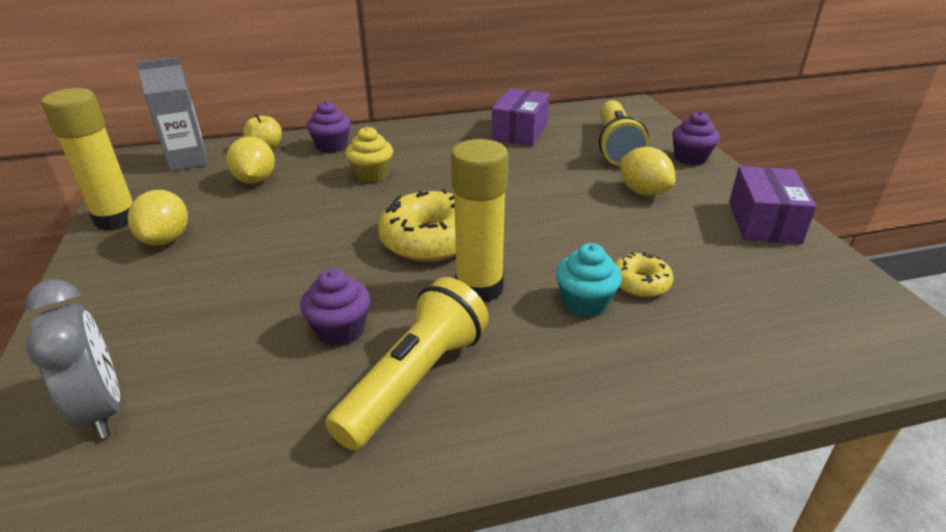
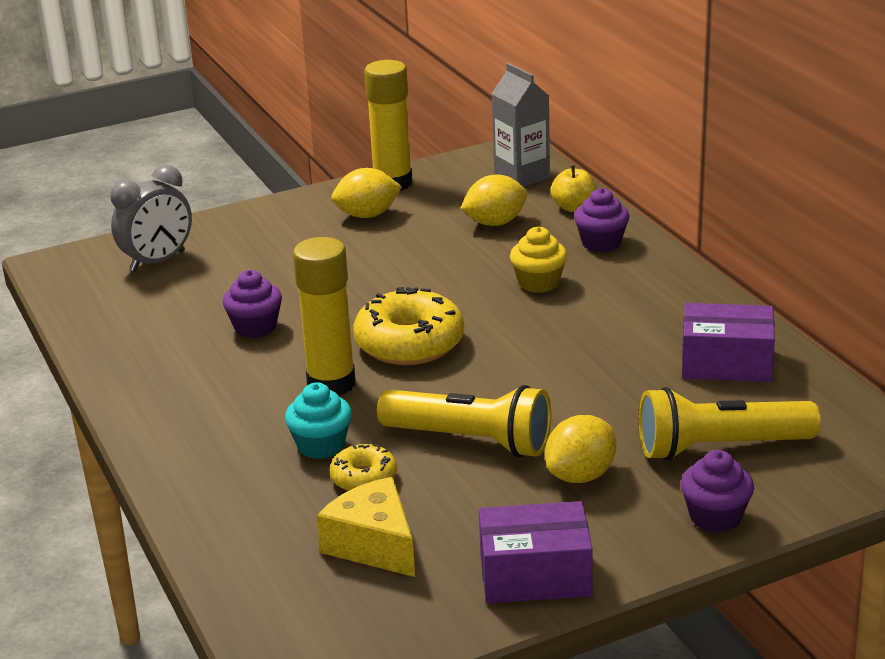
camera: 80 degrees right, 5 degrees down
yellow flashlight [325,277,489,450] -> yellow flashlight moved to [377,385,551,458]
none -> yellow cheese [316,477,415,577]

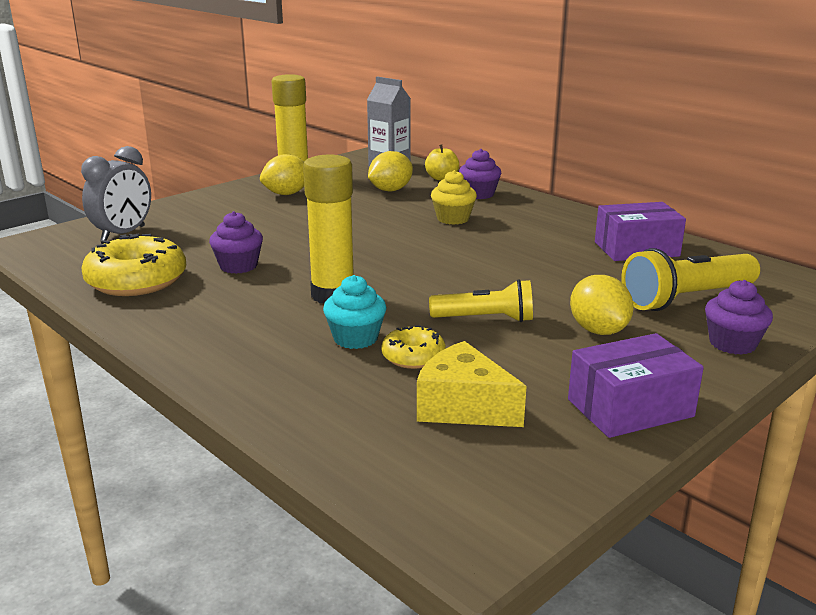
camera: 20 degrees left, 5 degrees down
yellow donut [353,287,464,365] -> yellow donut moved to [81,234,186,296]
yellow flashlight [377,385,551,458] -> yellow flashlight [429,279,533,322], size x0.67
yellow lemon [545,415,617,483] -> yellow lemon turned 45 degrees counterclockwise [570,275,634,335]

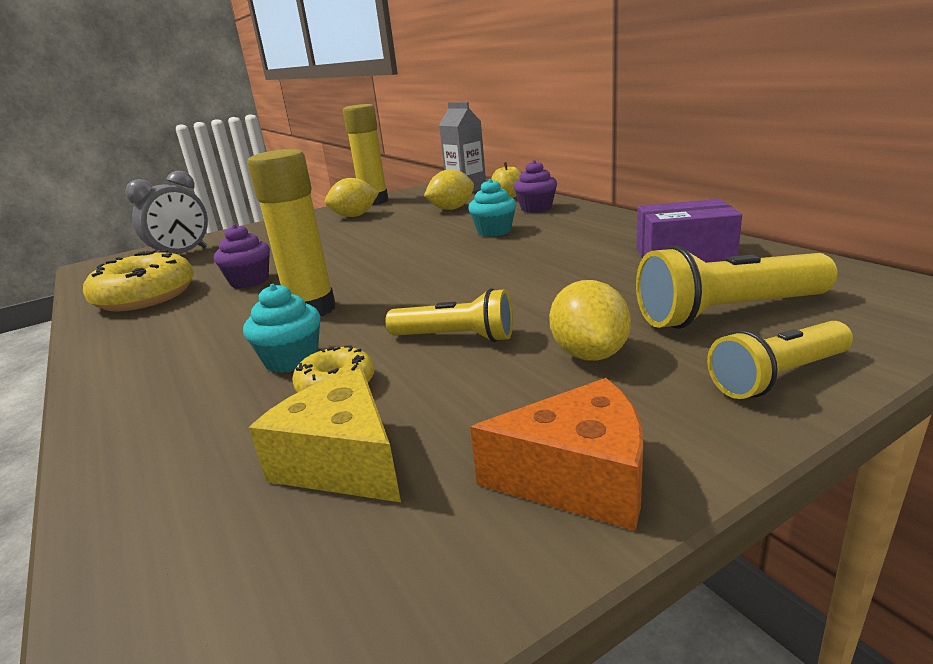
camera: 15 degrees right, 0 degrees up
yellow cupcake [431,170,477,225] -> turquoise cupcake [468,179,516,237]
purple box [568,333,704,438] -> orange cheese [470,378,643,531]
purple cupcake [705,280,773,355] -> yellow flashlight [707,321,853,399]

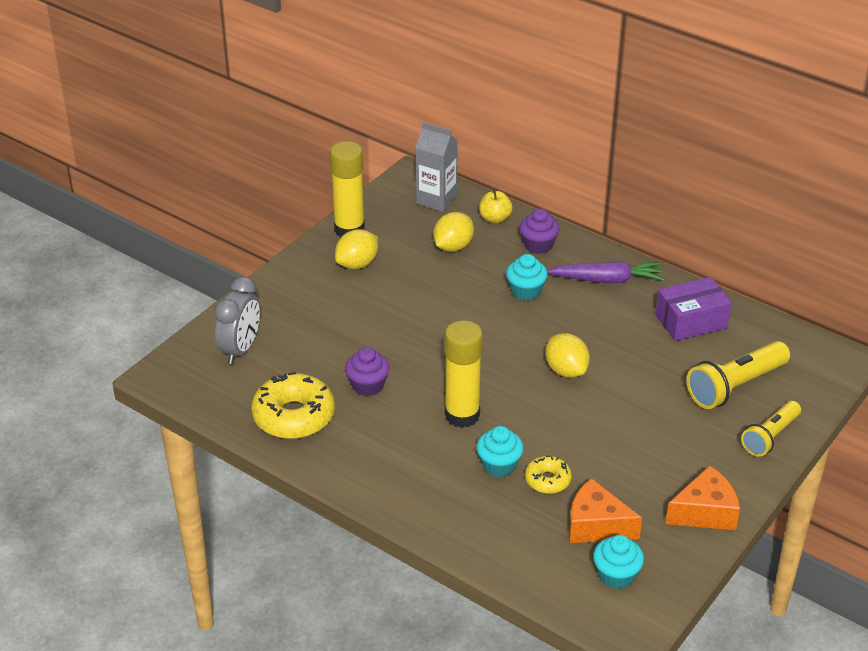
camera: 25 degrees left, 15 degrees up
yellow cheese [249,369,401,502] -> orange cheese [569,478,642,543]
yellow flashlight [385,288,513,342] -> none
yellow lemon [549,280,631,361] -> yellow lemon moved to [545,333,590,378]
none -> purple carrot [547,261,664,283]
none -> turquoise cupcake [593,535,644,589]

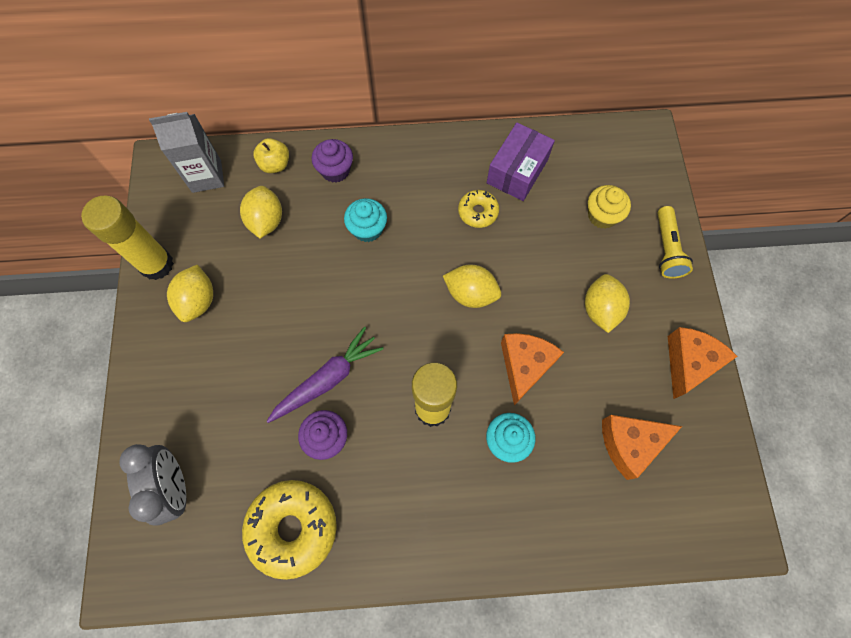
camera: 40 degrees left, 30 degrees up
yellow donut [525,455,572,494] -> yellow donut moved to [458,190,499,228]
purple carrot [547,261,664,283] -> purple carrot moved to [267,327,383,423]
turquoise cupcake [593,535,644,589] -> none
yellow flashlight [687,341,790,409] -> yellow cupcake [588,185,631,229]
none -> orange cheese [501,333,564,405]
none -> yellow lemon [585,274,630,333]

